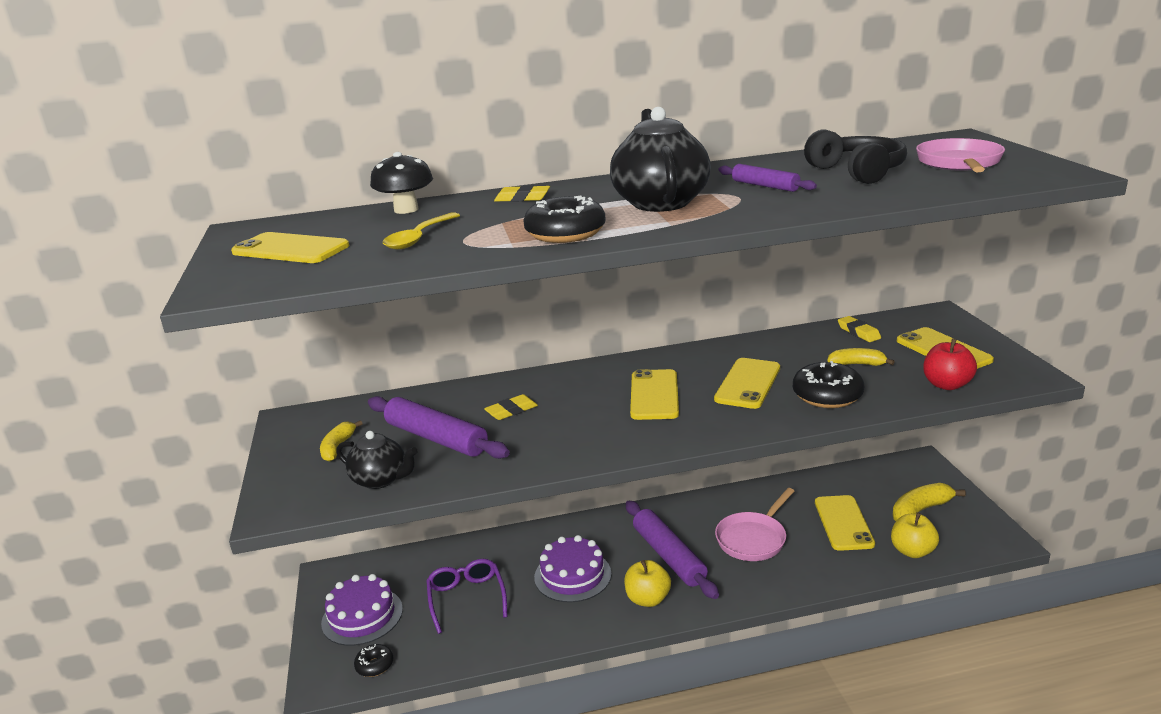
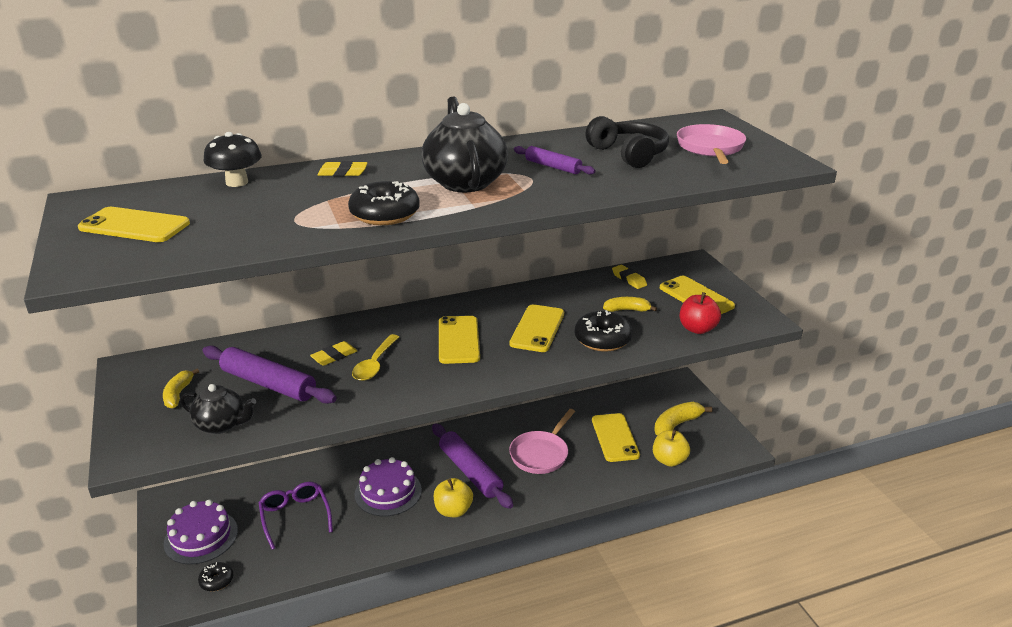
camera: 10 degrees left, 5 degrees up
yellow spoon [383,212,460,250] -> yellow spoon moved to [352,334,399,381]

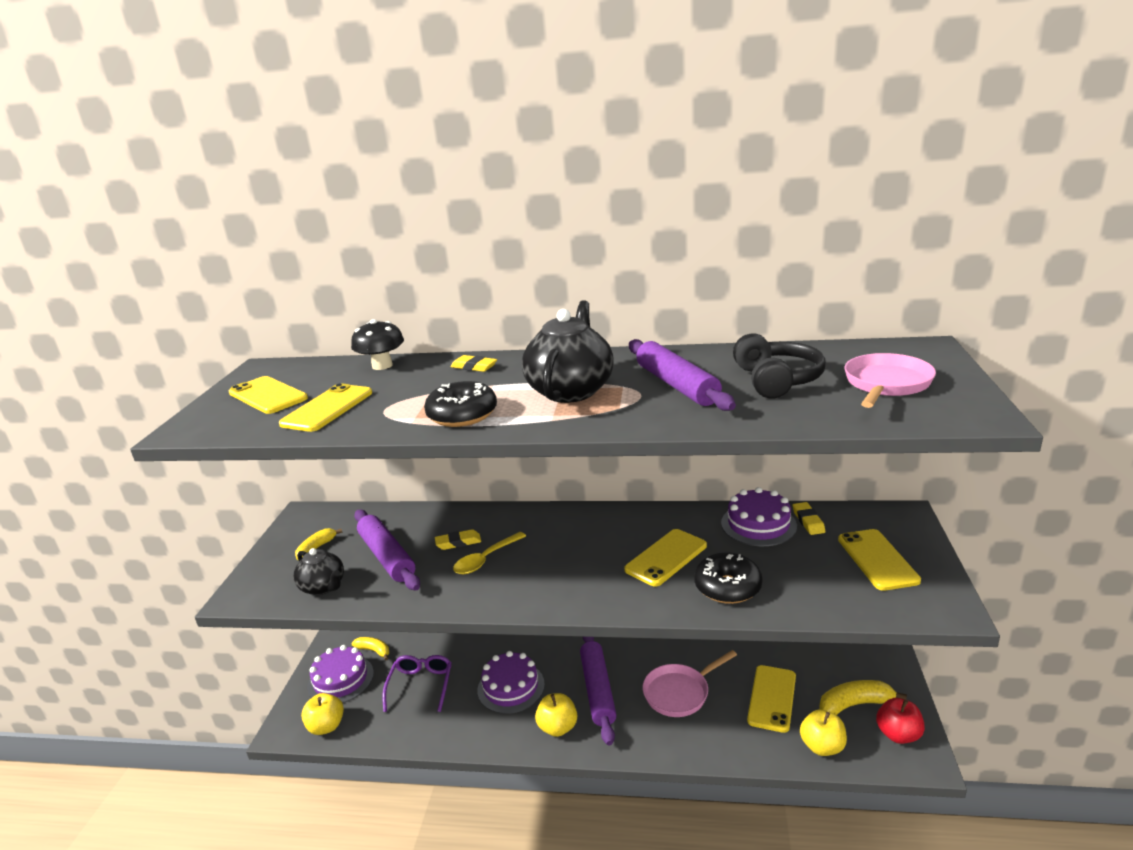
camera: 30 degrees right, 5 degrees down
black donut [198,562,233,591] -> yellow apple [301,693,344,735]
yellow phone [439,316,480,364] -> yellow phone moved to [279,383,372,432]
purple rolling pin [514,146,596,175] -> purple rolling pin [629,339,736,411], size x1.74
yellow banana [603,297,657,312] -> yellow banana moved to [352,637,389,660]
red apple [680,292,721,334] -> red apple moved to [876,698,925,744]
none -> purple cake [721,487,797,546]

